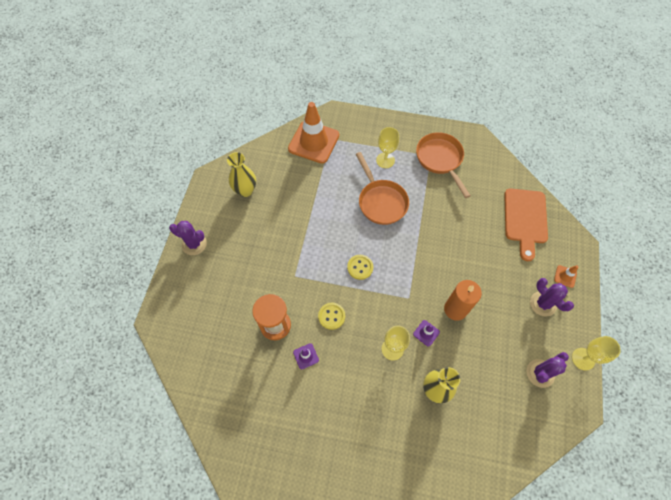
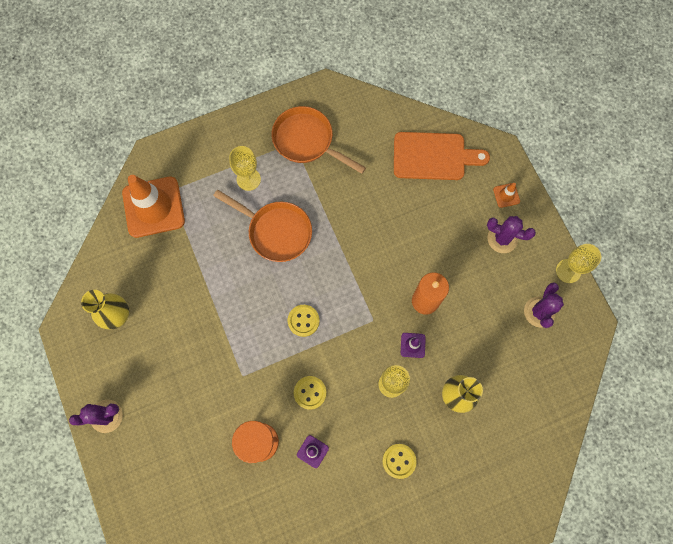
camera: 35 degrees left, 10 degrees up
orange cutting board [504,188,548,261] -> orange cutting board turned 60 degrees counterclockwise [394,132,490,180]
none -> yellow button [383,444,417,479]

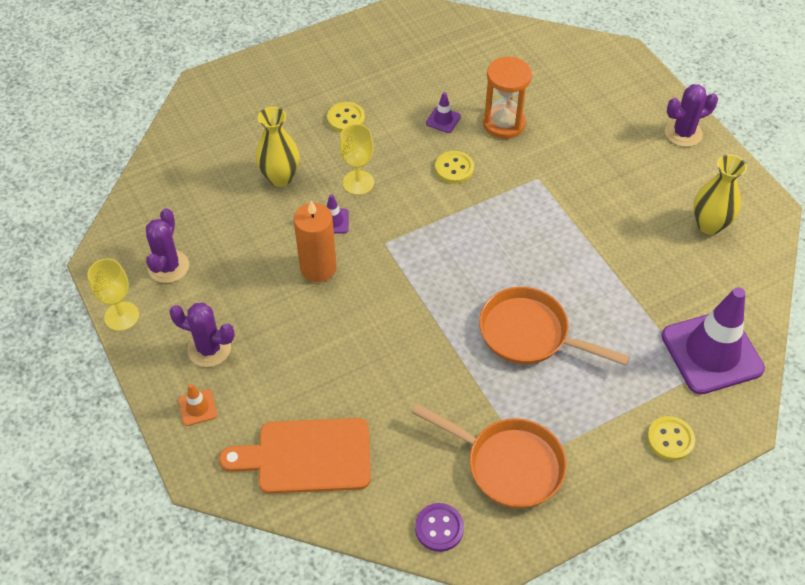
camera: 175 degrees right, 20 degrees down
orange traffic cone [122,175,185,238] -> purple traffic cone [661,287,765,395]
yellow goblet [229,146,261,191] -> none
yellow button [288,305,320,337] -> yellow button moved to [647,416,695,461]
none -> purple button [415,503,464,552]

